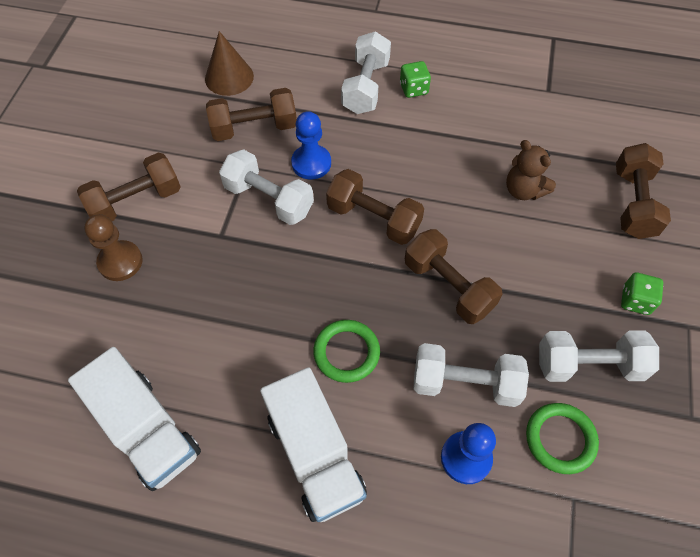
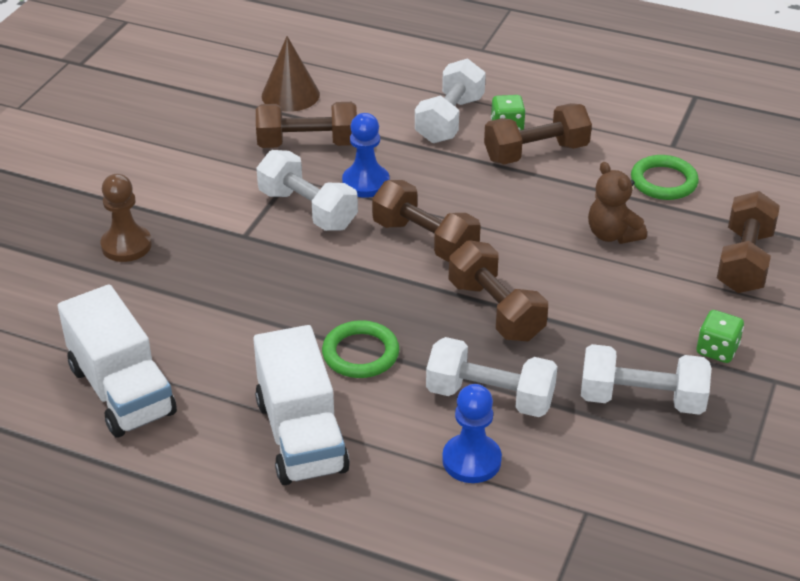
camera: 10 degrees right, 20 degrees down
brown dumbbell [77,153,181,221] -> brown dumbbell moved to [484,103,592,164]
green ring [526,403,599,474] -> green ring moved to [631,155,699,200]

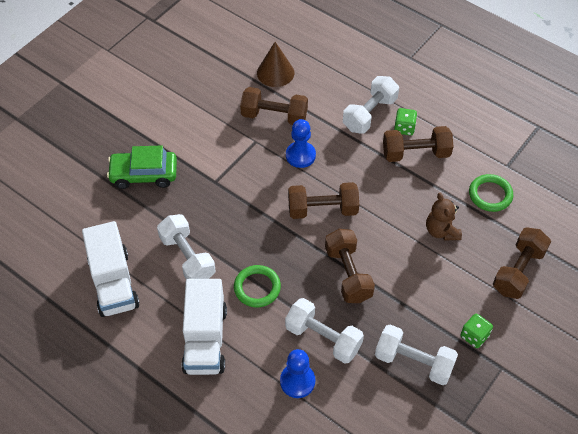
camera: 15 degrees right, 15 degrees up
brown pawn [101,174,152,262] -> green car [107,146,177,189]
white dumbbell [256,150,358,231] -> white dumbbell moved to [157,214,215,279]
brown dumbbell [372,180,481,262] -> brown dumbbell turned 60 degrees counterclockwise [288,182,359,219]

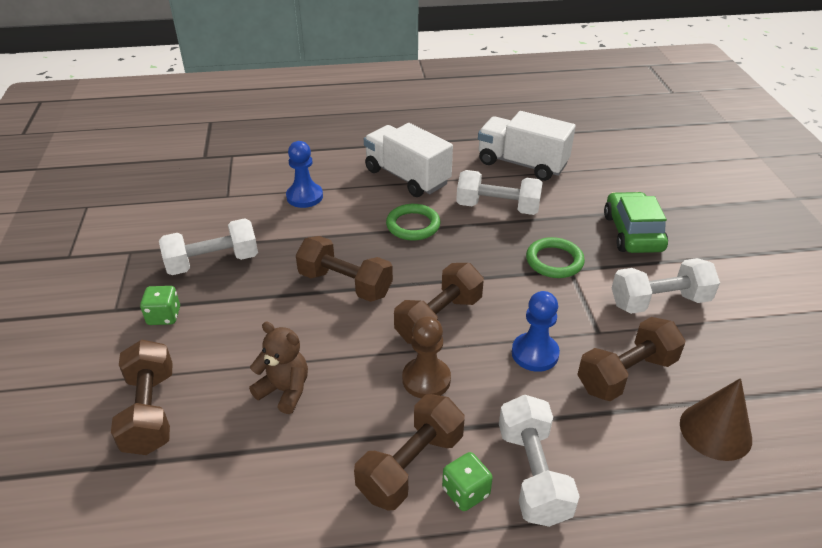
camera: 135 degrees right, 15 degrees down
green car [107,146,177,189] -> green car turned 45 degrees counterclockwise [604,192,668,253]
white dumbbell [285,298,364,364] -> white dumbbell moved to [612,258,720,314]
green ring [469,174,513,212] -> green ring moved to [526,237,585,278]
none -> brown pawn [402,316,451,398]

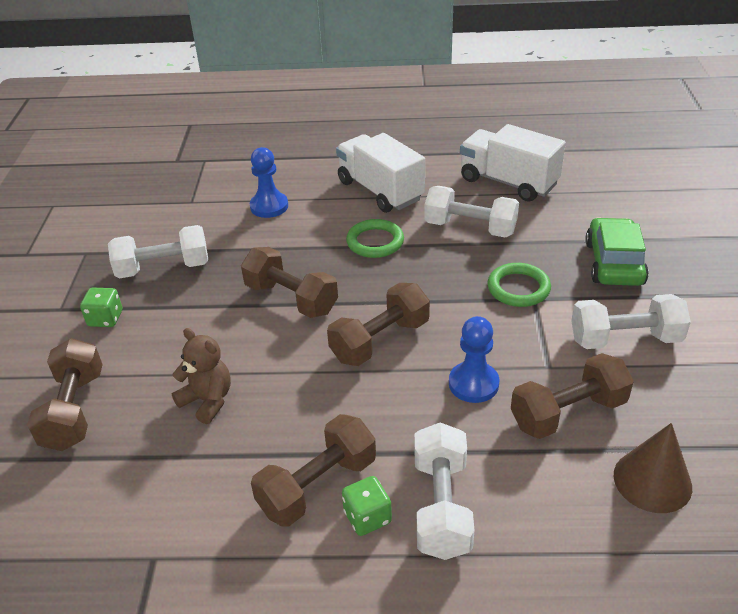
camera: 10 degrees right, 0 degrees up
brown pawn [402,316,451,398] -> none

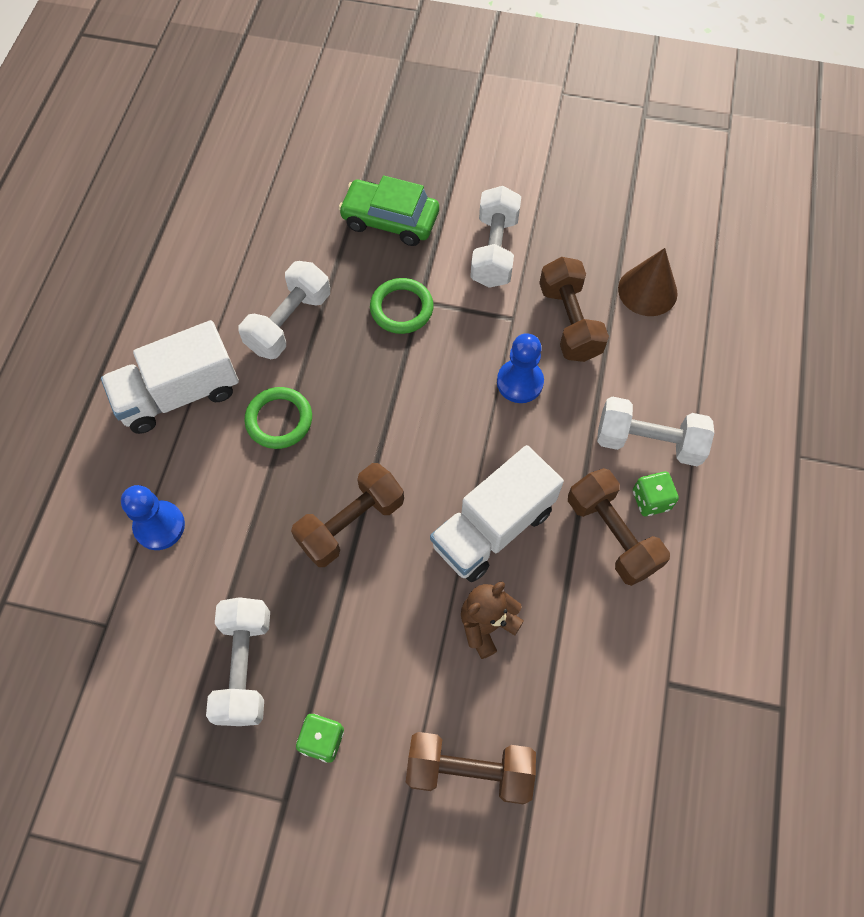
camera: 80 degrees left, 25 degrees up
brown dumbbell [327,283,430,366] -> none
white truck [460,124,566,202] -> white truck moved to [430,445,564,582]

